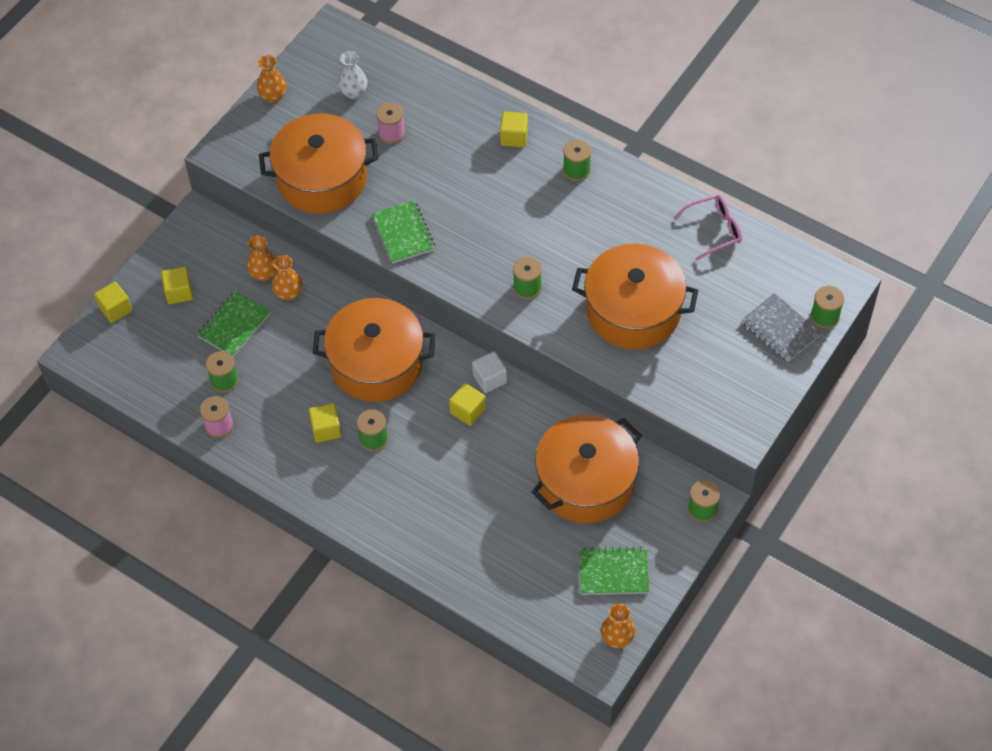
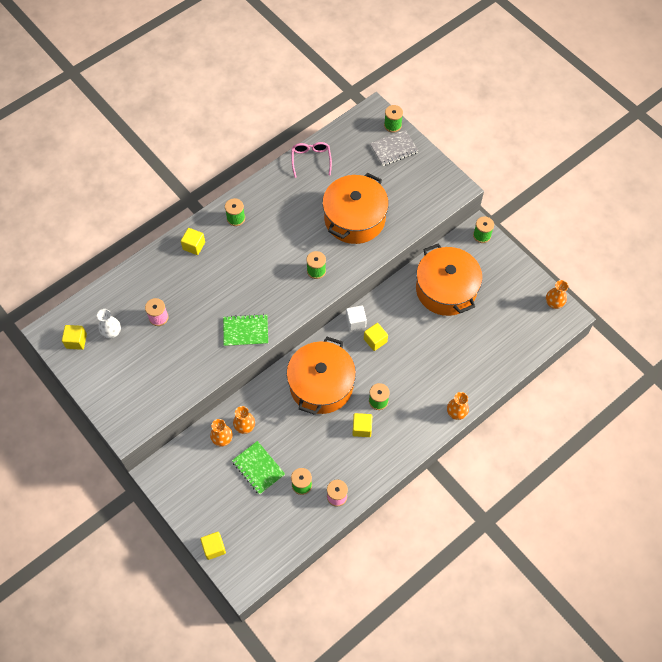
camera: 75 degrees left, 5 degrees up
yellow cube [161,267,193,304] -> yellow cube moved to [62,325,87,350]
orange vase [257,55,287,103] -> orange vase moved to [447,392,469,420]
orange pot [259,113,379,214] -> none
green notebook [579,546,649,595] -> none

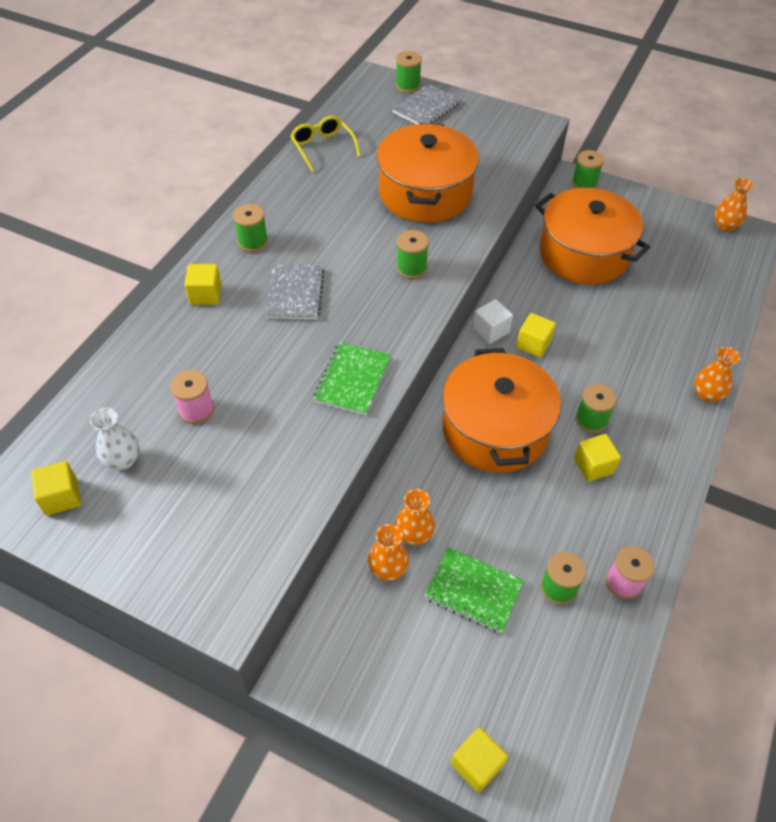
camera: 25 degrees left, 10 degrees down
green notebook [223,314,268,347] -> green notebook turned 45 degrees counterclockwise [313,342,391,416]
pink glasses [292,142,332,178] -> yellow glasses [291,116,361,172]
none -> grey notebook [265,264,324,320]

